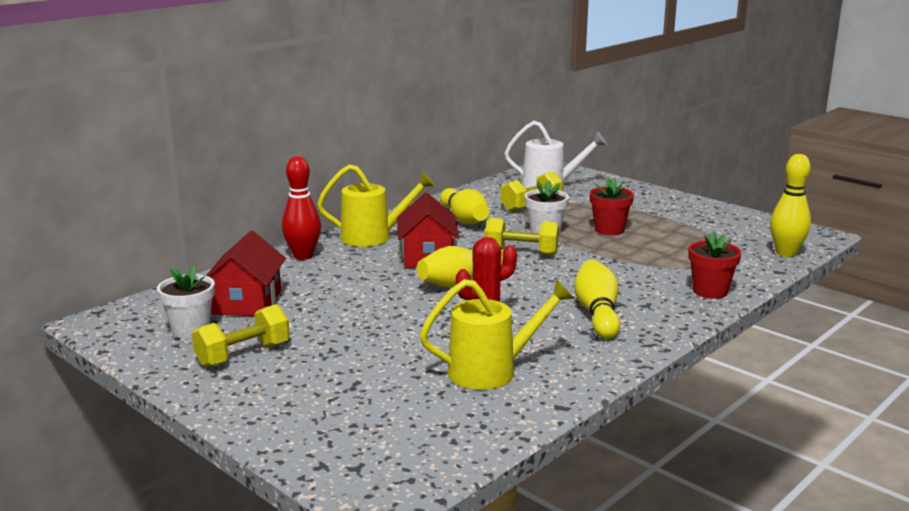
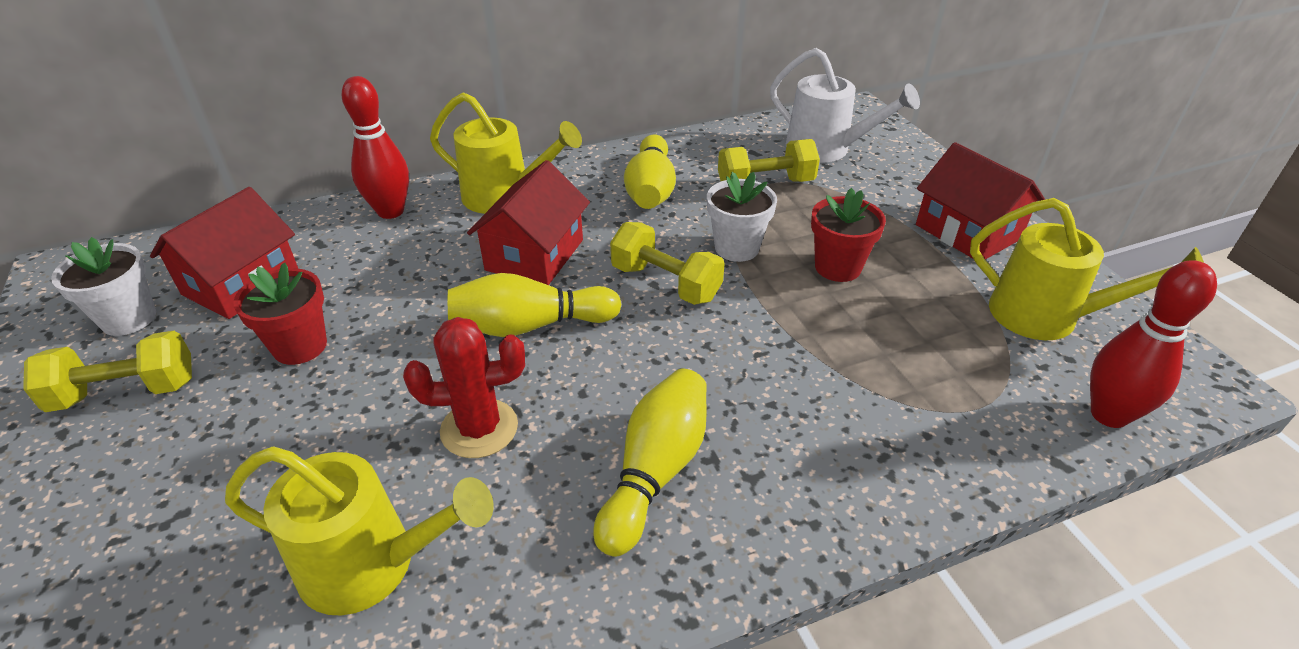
camera: 25 degrees right, 20 degrees up
red flower pot [688,231,741,299] -> red flower pot moved to [233,263,327,365]
yellow bowling pin [770,154,811,257] -> red bowling pin [1090,260,1217,428]
none -> red house [916,142,1046,260]
none -> yellow watering can [970,198,1204,340]

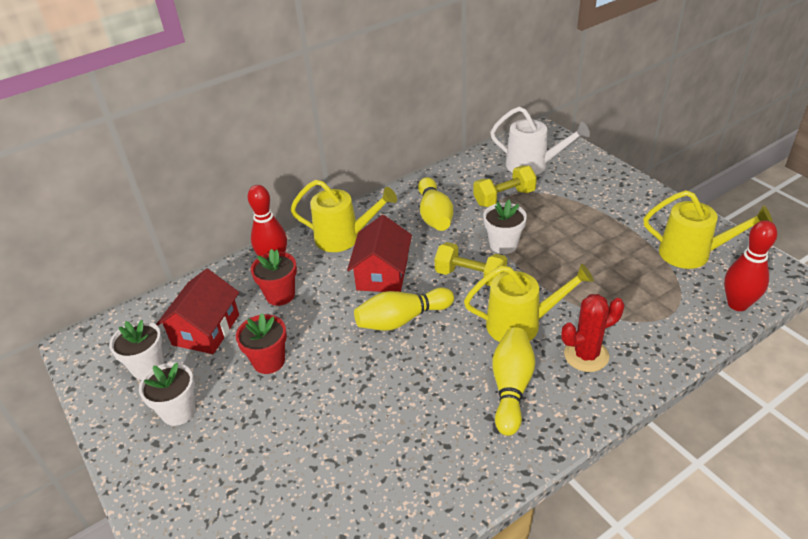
camera: 10 degrees left, 0 degrees up
yellow dumbbell [23,331,192,412] -> white flower pot [139,362,196,426]
yellow watering can [225,446,494,616] -> yellow watering can moved to [464,264,594,342]
red cactus [403,317,525,458] -> red cactus moved to [561,294,624,372]
red flower pot [811,188,886,282] -> red flower pot moved to [251,249,297,306]
red house [916,142,1046,260] -> none

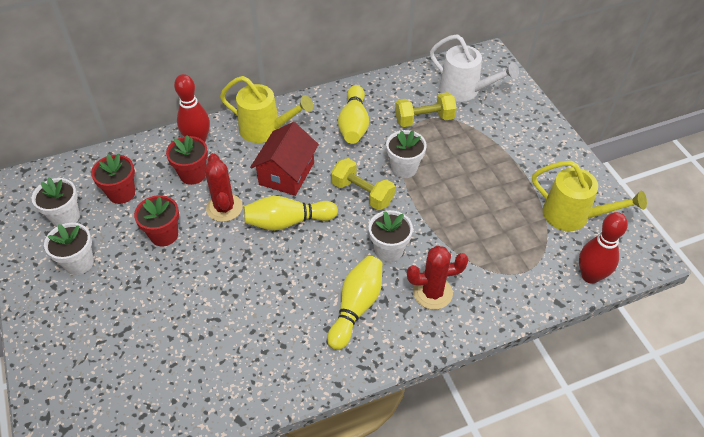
camera: 10 degrees right, 10 degrees up
red house [156,268,239,354] -> red flower pot [91,154,135,204]
yellow watering can [464,264,594,342] -> white flower pot [369,210,413,262]
none -> red cactus [205,153,243,222]

